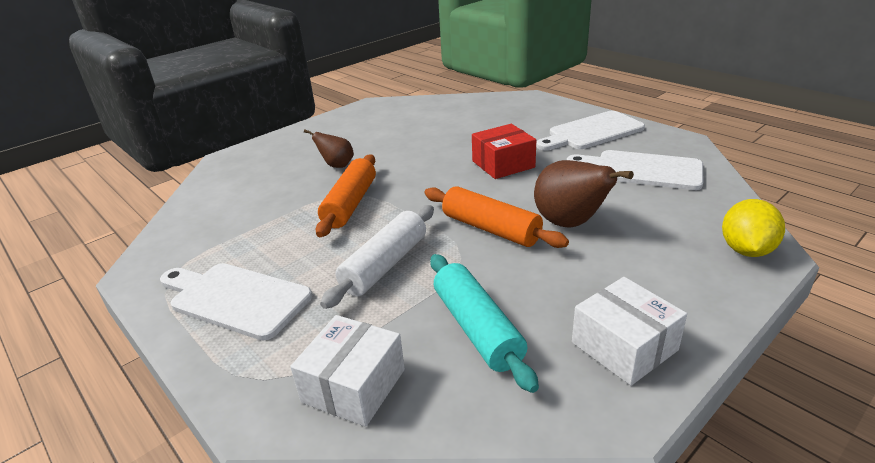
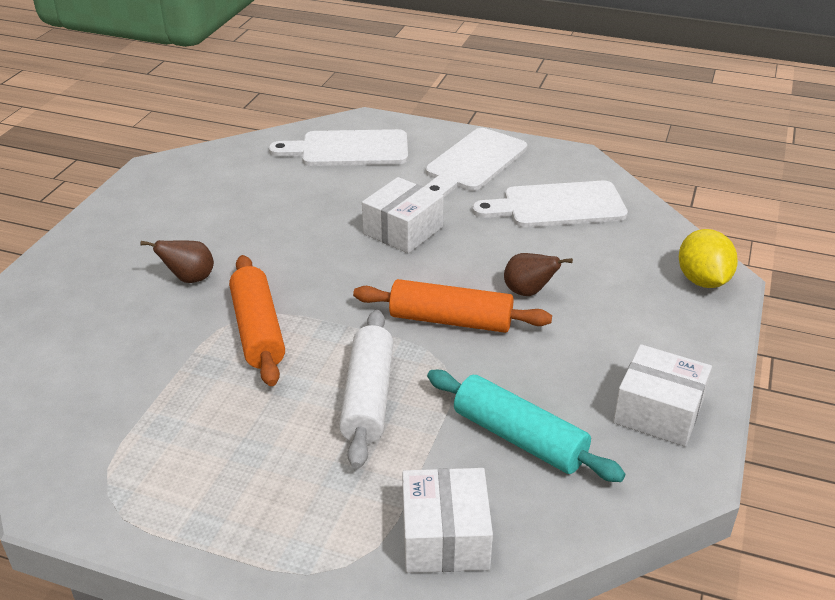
camera: 30 degrees left, 5 degrees up
white cutting board [160,263,312,341] -> white cutting board moved to [269,129,408,166]
red box [472,124,536,179] -> white box [362,177,444,253]
brown pear [534,160,634,228] -> brown pear [504,253,573,296], size x0.58

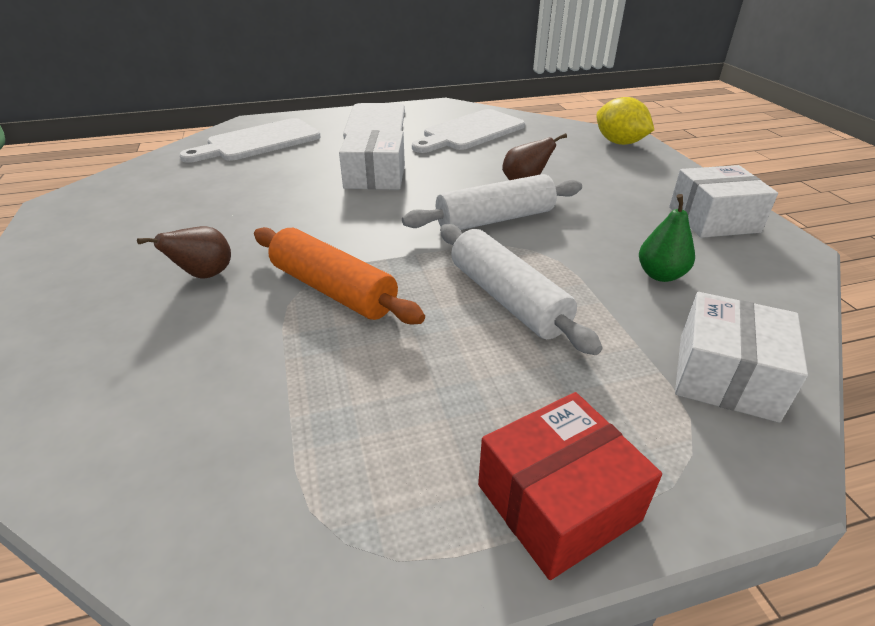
camera: 35 degrees left, 0 degrees up
orange rolling pin [353,279,552,333] -> white rolling pin [402,174,582,230]
white box [402,468,493,573] -> white box turned 60 degrees clockwise [675,292,808,423]
turquoise rolling pin [427,370,625,482] -> green pear [639,194,695,282]
none -> red box [478,392,662,580]

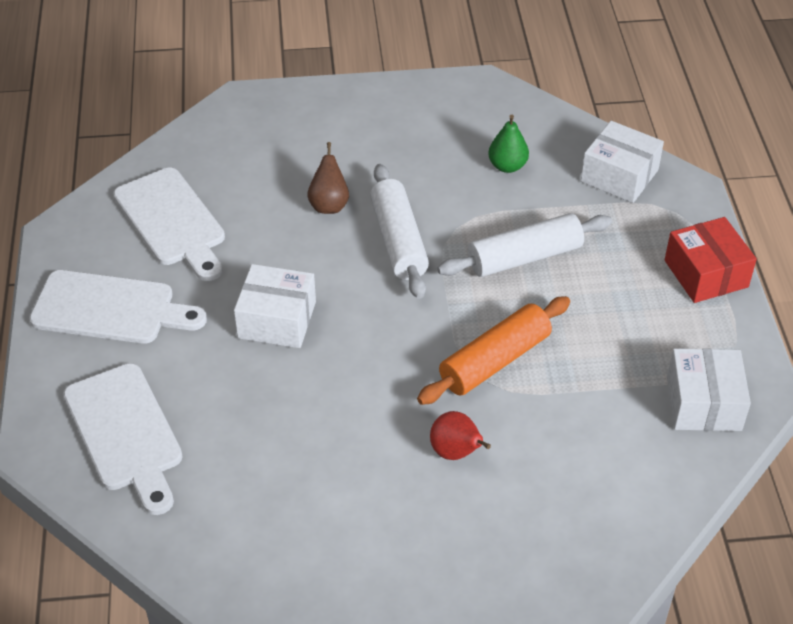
camera: 80 degrees left, 10 degrees up
brown pear [137,226,231,279] -> red pear [430,411,491,460]
yellow lemon [596,97,654,145] -> none
white box [669,165,778,238] -> white box moved to [667,348,751,431]

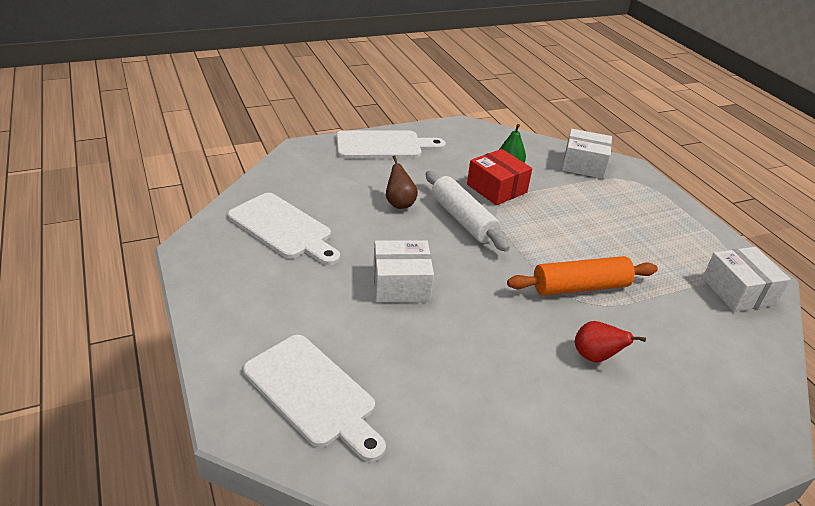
camera: 20 degrees left, 10 degrees down
white cutting board [29,270,207,344] -> white cutting board moved to [336,130,446,158]
orange rolling pin [417,296,570,405] -> orange rolling pin turned 45 degrees clockwise [507,256,658,296]
white rolling pin [437,213,612,277] -> none
red box [665,217,757,303] -> red box moved to [467,149,532,205]

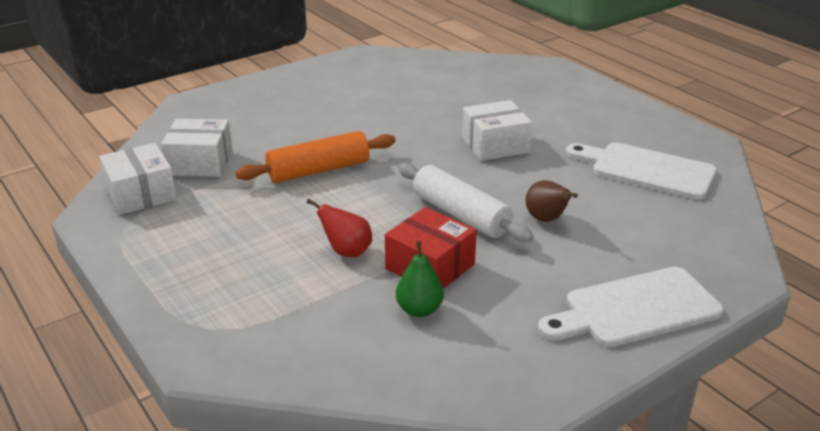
camera: 170 degrees right, 5 degrees down
white cutting board [243,335,386,462] -> none
white box [562,129,612,179] -> white box moved to [161,119,233,177]
red pear [575,321,646,362] -> red pear moved to [306,199,372,257]

